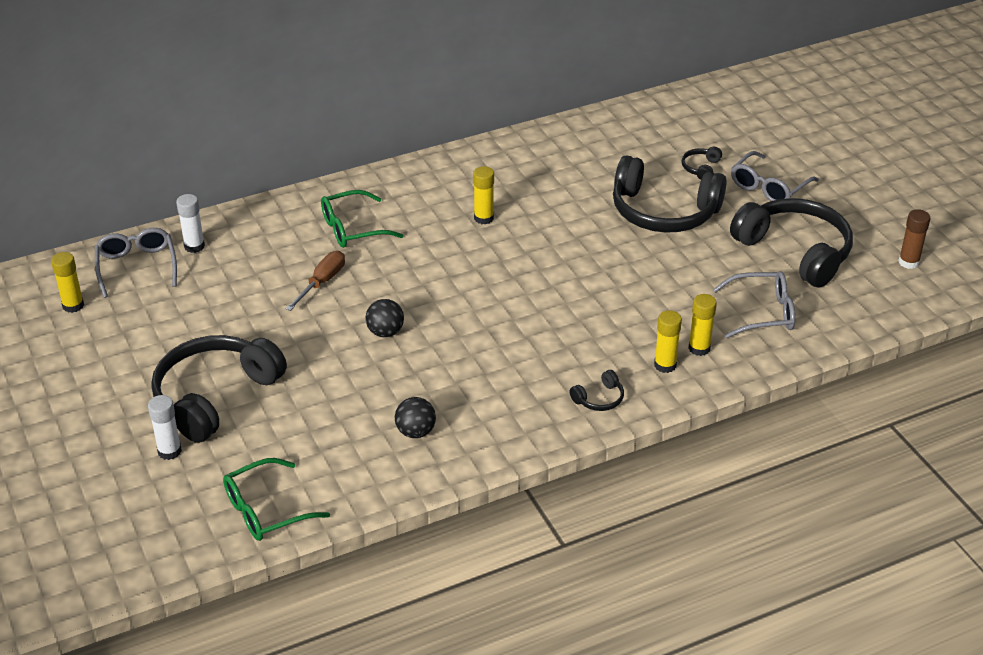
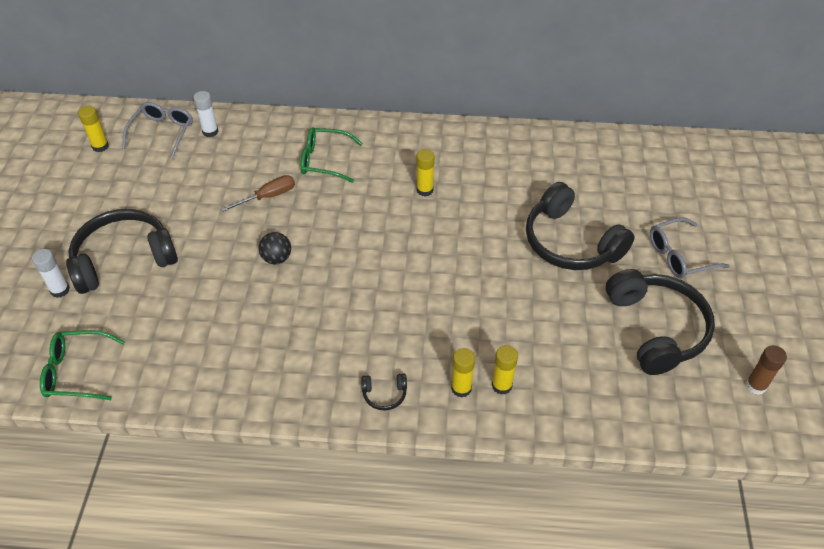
camera: 30 degrees right, 10 degrees up
black ball [395,397,436,438] -> none
black headphones [682,147,722,180] -> none
grey glasses [713,271,795,338] -> none

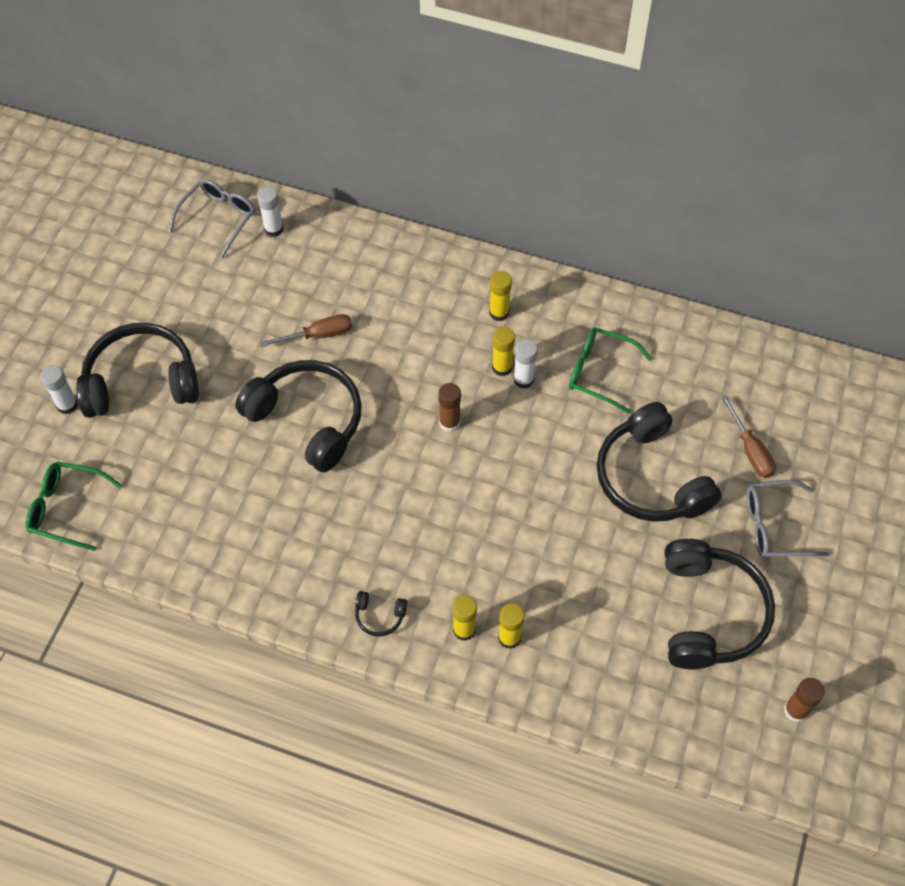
camera: 15 degrees right, 10 degrees up
yellow glue stick [78,106,109,152] -> yellow glue stick moved to [489,271,512,321]
black ball [259,232,291,264] -> black headphones [235,360,362,472]
green glasses [301,127,363,183] -> green glasses moved to [569,327,652,414]
none -> brown glue stick [438,383,461,432]
none -> white glue stick [513,339,538,389]
none -> brown screwdriver [721,395,776,478]

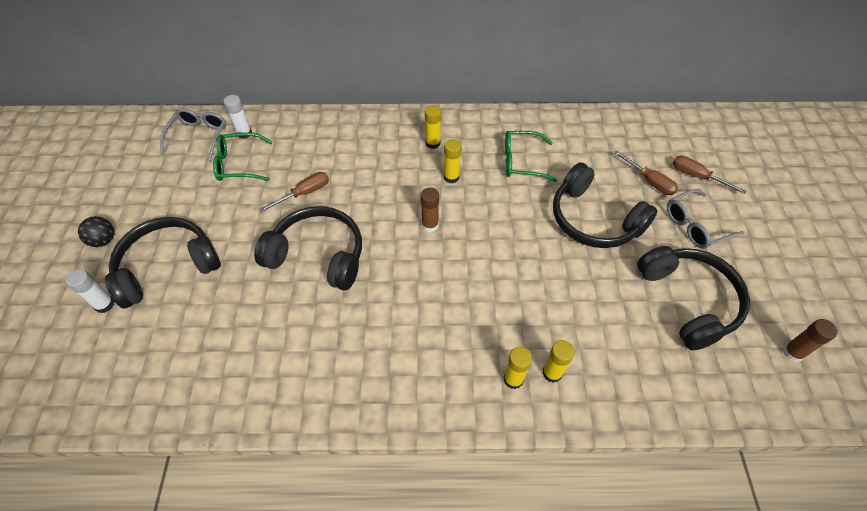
camera: 20 degrees left, 5 degrees down
green glasses [26,462,123,551] -> green glasses moved to [213,132,272,181]
black headphones [355,591,407,636] -> none
white glue stick [513,339,538,389] -> none
none -> black ball [78,216,114,247]
none -> brown screwdriver [672,155,746,194]

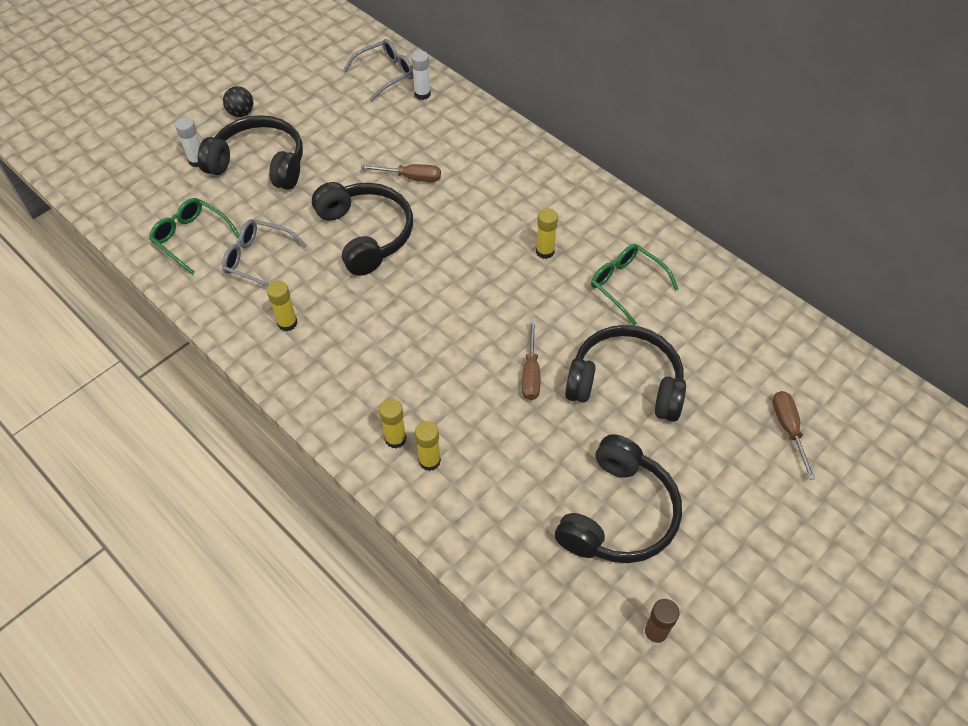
camera: 45 degrees right, 0 degrees up
green glasses [213,132,272,181] -> green glasses moved to [149,198,239,275]
brown glue stick [421,188,439,232] -> none
yellow glue stick [425,105,441,149] -> yellow glue stick moved to [267,281,297,331]
black headphones [553,162,658,248] -> black headphones turned 105 degrees clockwise [565,325,686,422]
brown screwdriver [613,150,678,195] -> brown screwdriver moved to [522,320,540,400]
grey glasses [667,189,744,249] -> grey glasses moved to [222,219,307,287]

